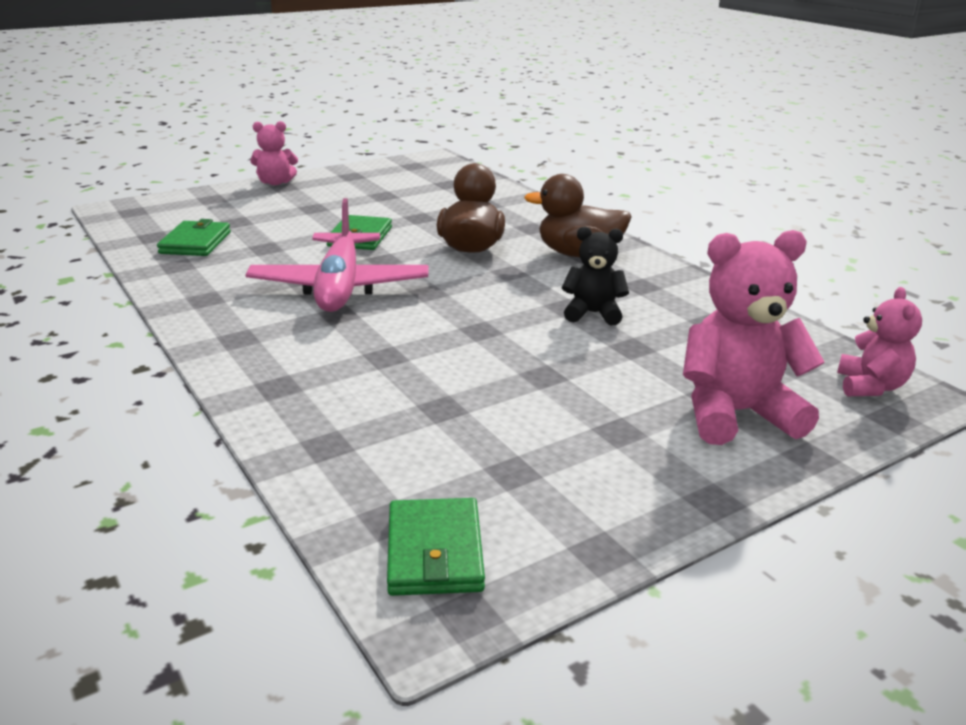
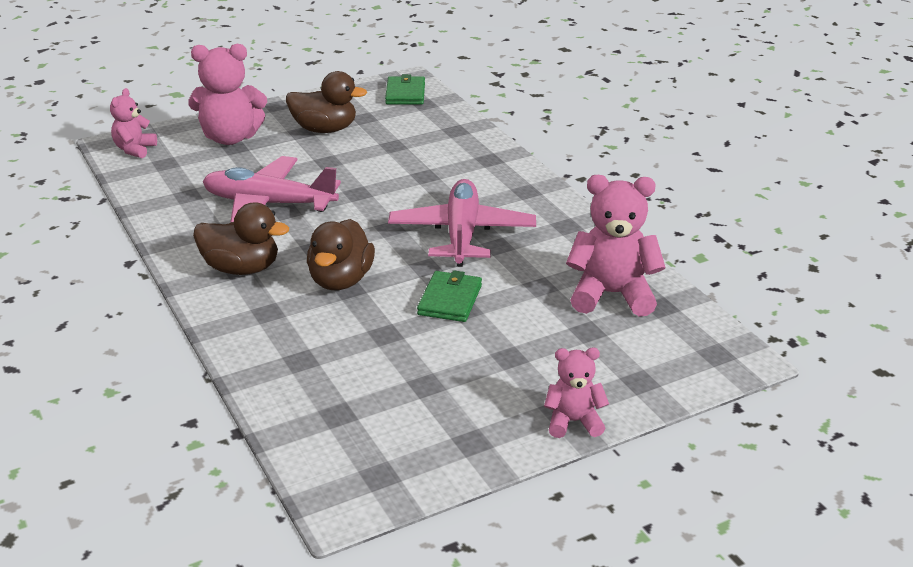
camera: 175 degrees left, 5 degrees up
green wallet [157,219,231,256] -> pink teddy bear [566,175,666,317]
black teddy bear [562,226,629,325] -> pink plane [203,156,341,223]
none -> brown duck [286,71,367,133]

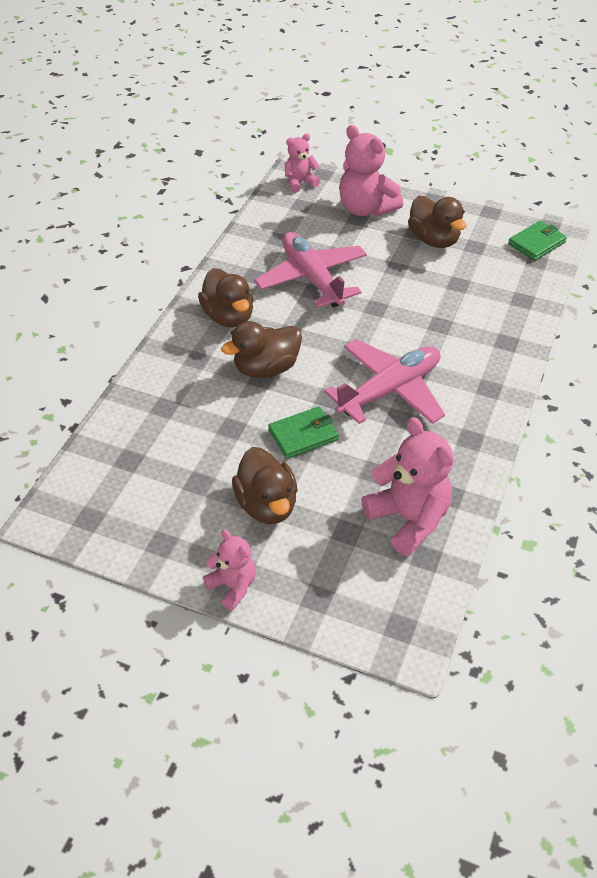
camera: 50 degrees right, 15 degrees up
none -> brown duck [232,447,298,524]

